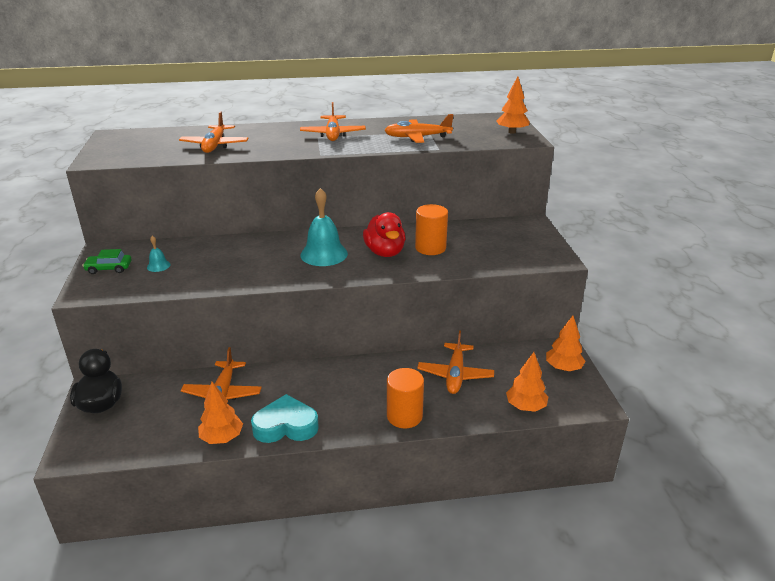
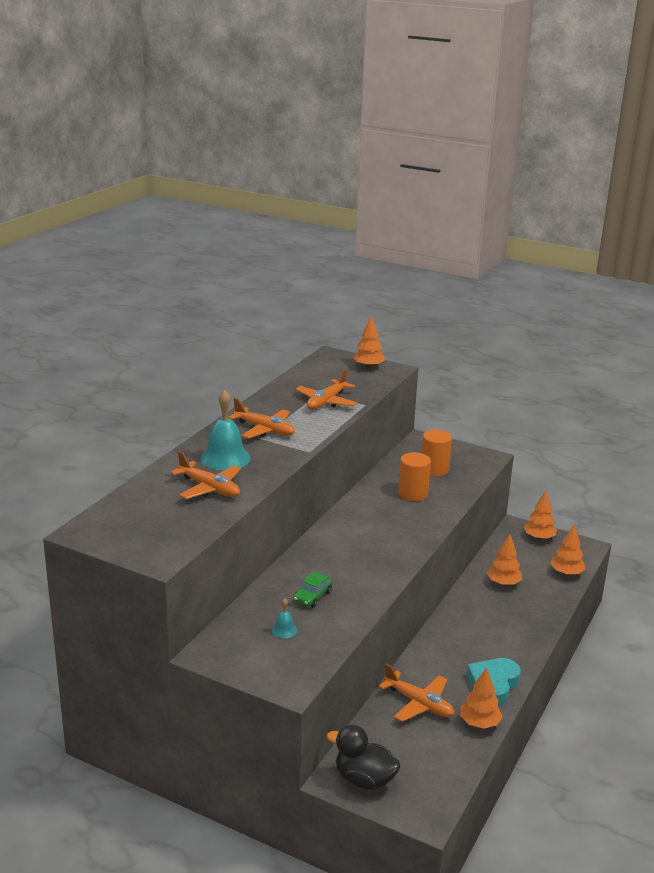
camera: 55 degrees left, 5 degrees down
green car [83,249,132,274] -> green car moved to [293,571,332,608]
turquoise bell [300,188,348,266] -> turquoise bell moved to [201,390,250,471]
red duck [363,212,406,257] -> none
orange cylinder [387,368,424,428] -> orange cylinder moved to [422,430,452,476]
orange plane [417,330,494,394] -> orange tree [487,534,522,586]

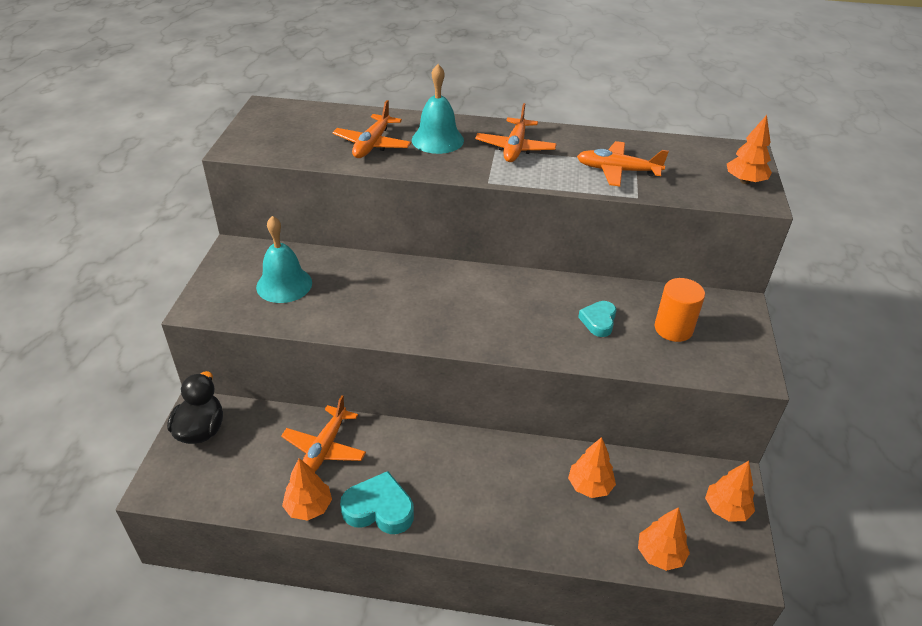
camera: 70 degrees right, 15 degrees up
turquoise bell [272,599,297,638] -> turquoise bell [256,216,312,303], size x2.15
green car [293,571,332,608] -> none
orange cylinder [398,452,431,501] -> turquoise heart [578,301,616,337]

